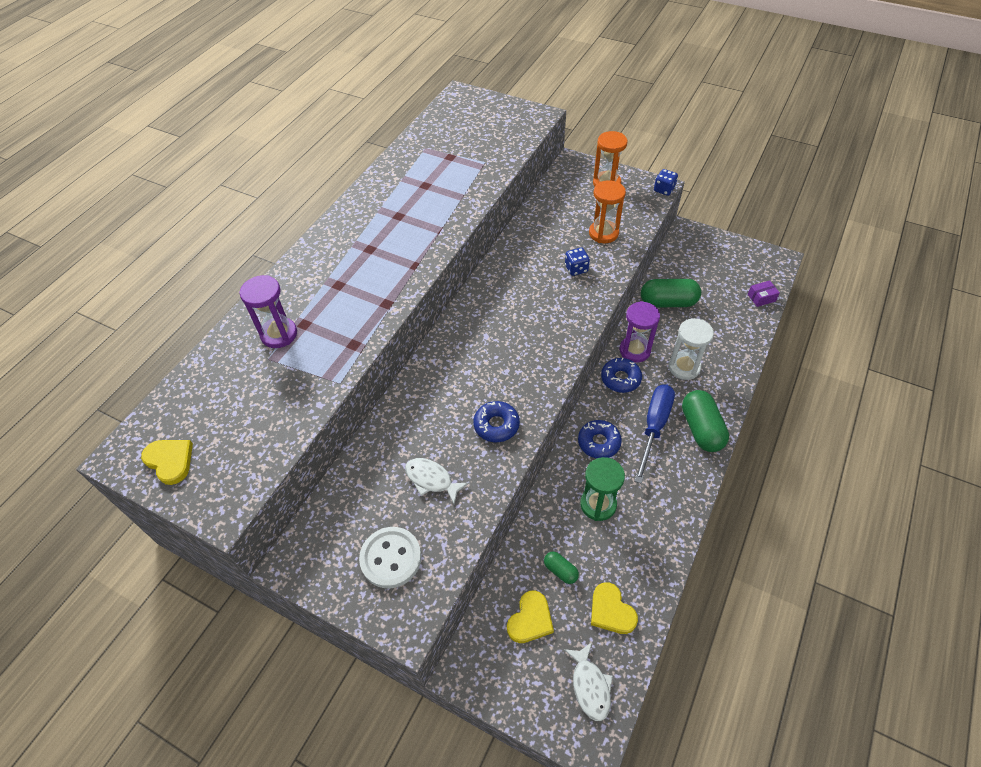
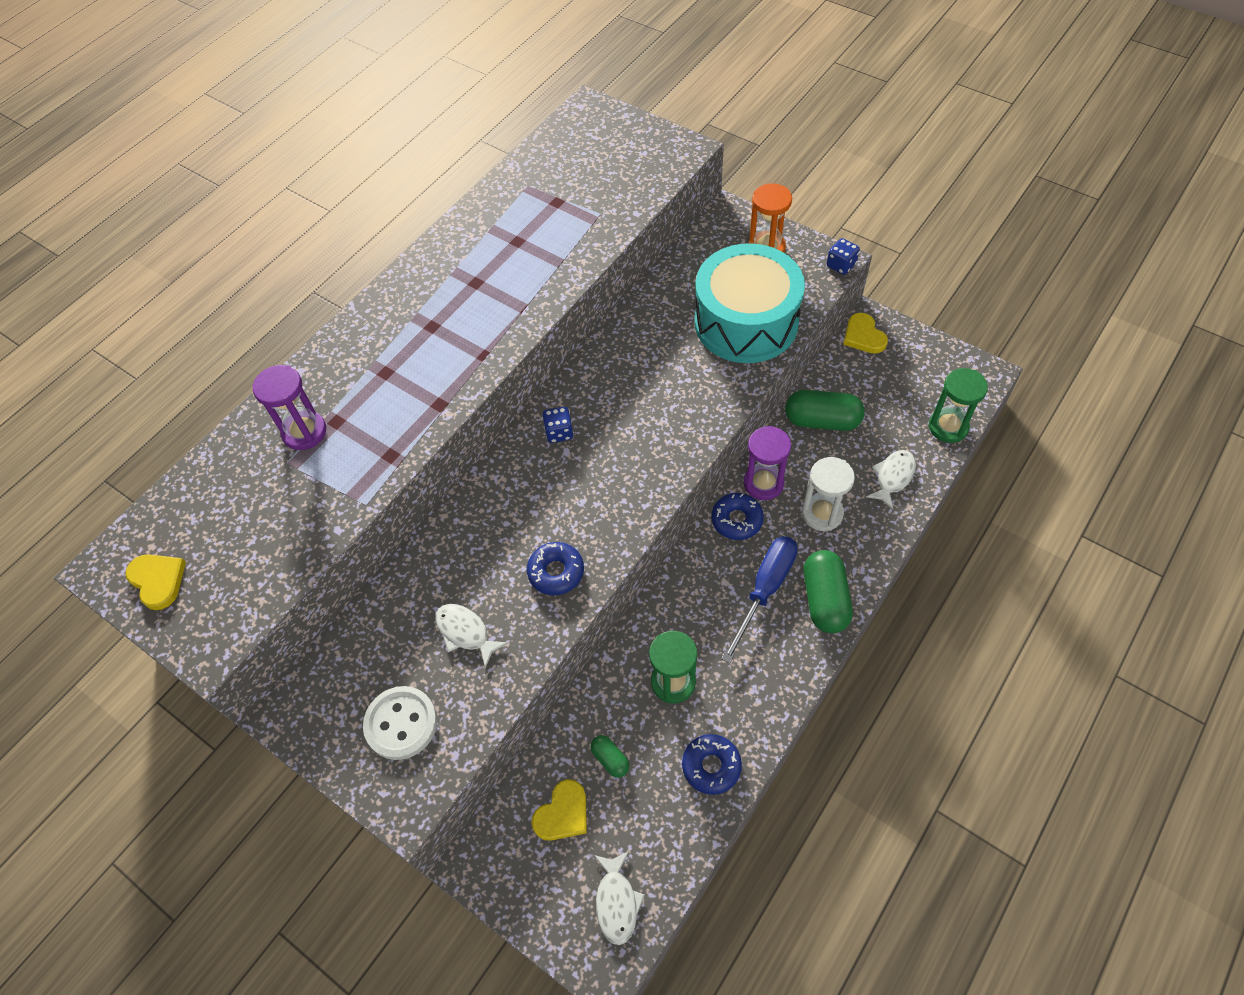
camera: 10 degrees right, 5 degrees up
blue dice [565,248,590,276] -> blue dice moved to [542,407,574,443]
blue donut [578,420,622,458] -> blue donut moved to [682,734,742,795]
orange hourglass [589,180,626,243] -> turquoise drum [695,243,805,363]
yellow heart [591,582,638,634] -> yellow heart moved to [843,313,888,354]
purple box [748,280,780,307] -> green hourglass [929,368,988,443]
none -> white fish [866,450,916,510]

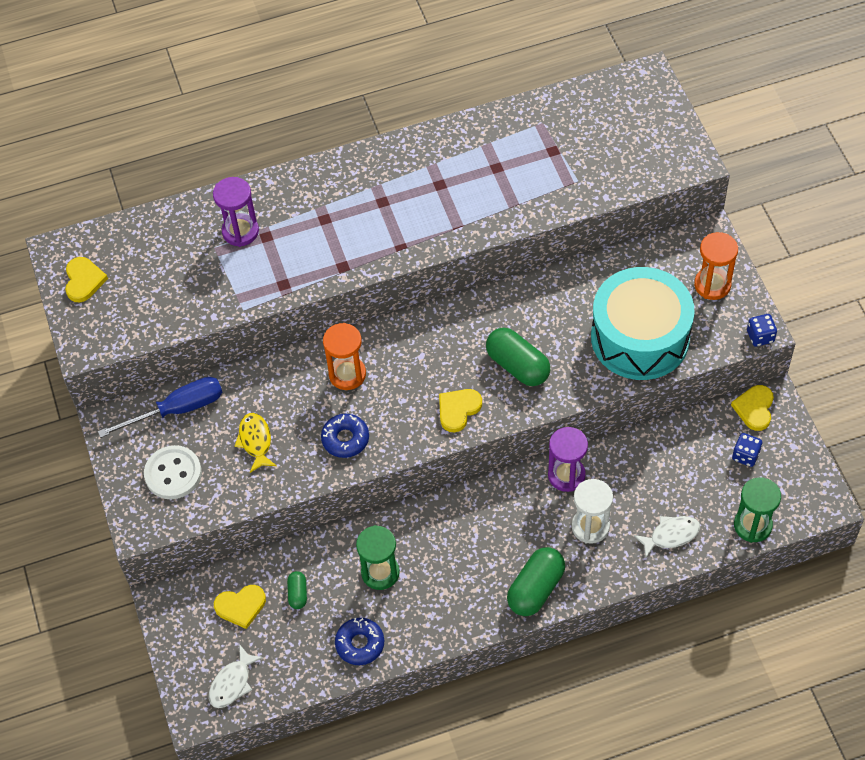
camera: 35 degrees right, 0 degrees up
white fish [435,604,508,668] -> yellow fish [234,413,277,473]
blue dice [542,407,574,443] -> blue dice moved to [732,433,762,467]
blue donut [712,493,764,540] -> none
blue screwdriver [721,536,798,663] -> blue screwdriver moved to [98,377,223,438]
green capsule [785,390,865,431] -> green capsule moved to [486,328,550,386]
none -> orange hourglass [323,323,366,390]
none -> yellow heart [439,389,482,432]

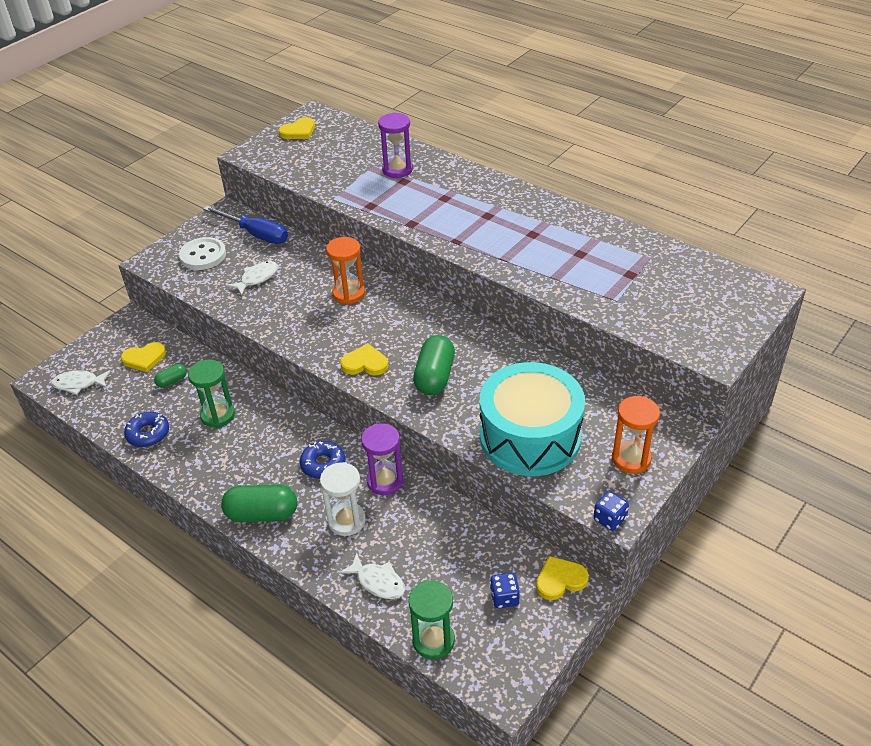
camera: 55 degrees right, 15 degrees down
yellow heart [214,585,266,629] -> yellow heart turned 60 degrees counterclockwise [121,342,166,372]
yellow fish [234,413,277,473] -> white fish [227,261,278,295]
blue donut [321,414,369,458] -> blue donut moved to [300,441,345,479]

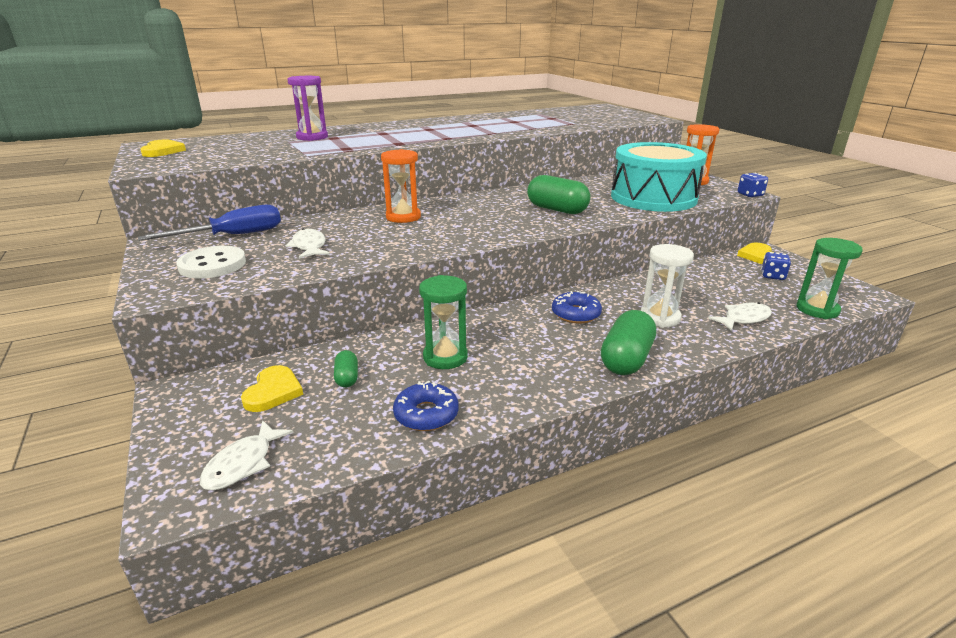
camera: 65 degrees left, 15 degrees down
yellow heart [341,344,388,376] -> none
purple hourglass [361,423,403,495] -> none

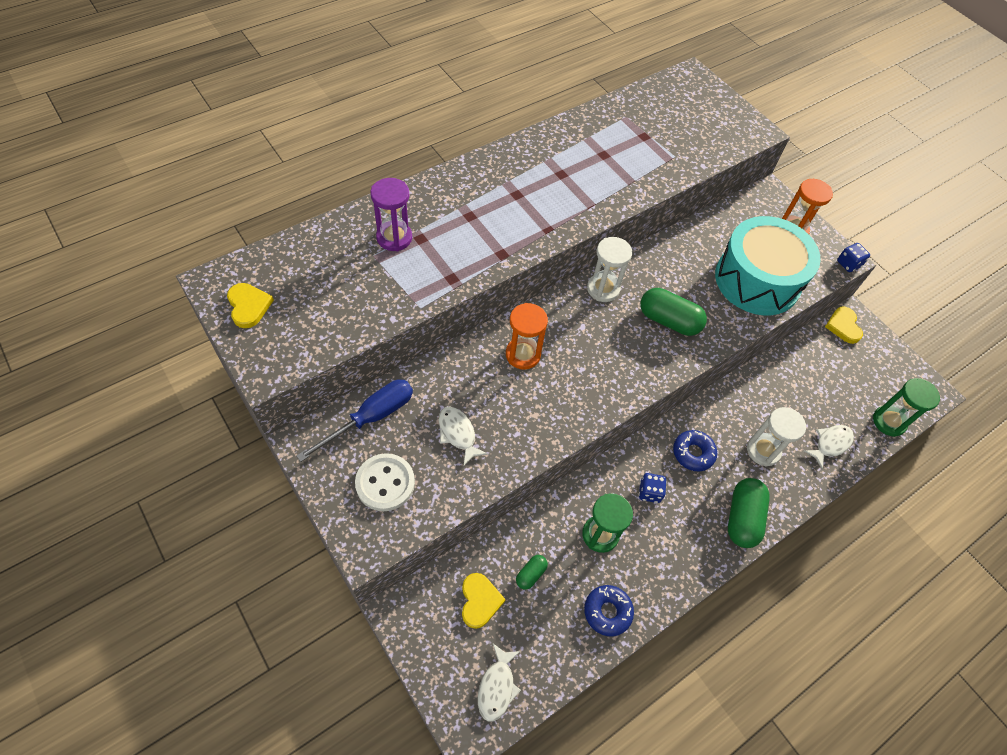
camera: 15 degrees left, 30 degrees up
green capsule [334,350,358,387] -> green capsule turned 60 degrees clockwise [516,555,548,590]
blue dice [761,252,791,280] -> blue dice moved to [639,473,667,503]
none -> white hourglass [587,237,632,302]

